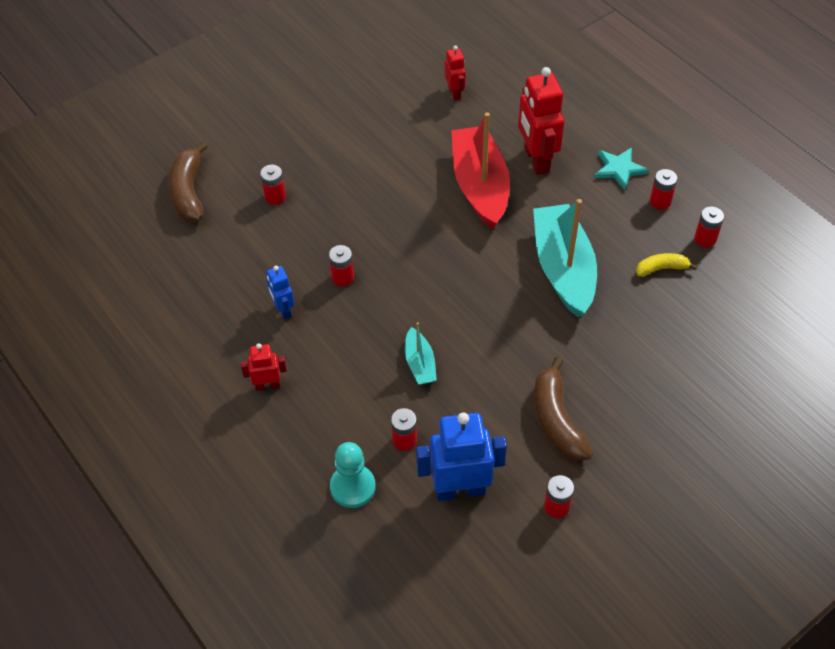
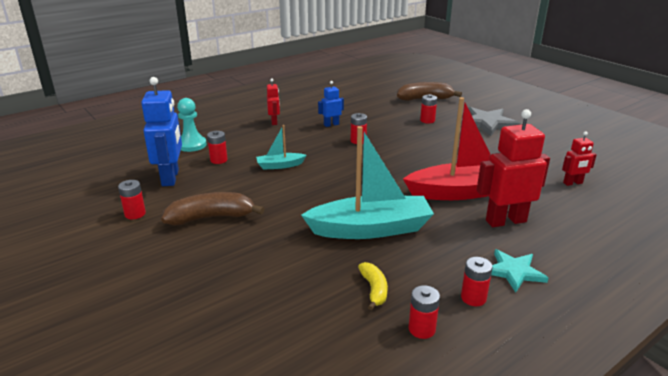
camera: 90 degrees right, 25 degrees down
none -> grey star [461,107,520,136]

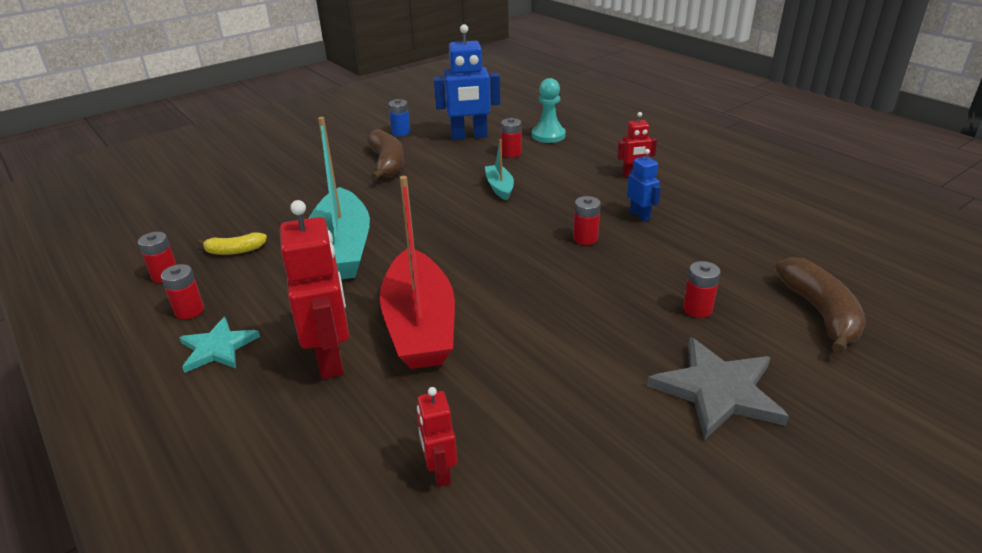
camera: 90 degrees right, 5 degrees up
red battery [118,180,146,219] -> blue battery [388,99,410,136]

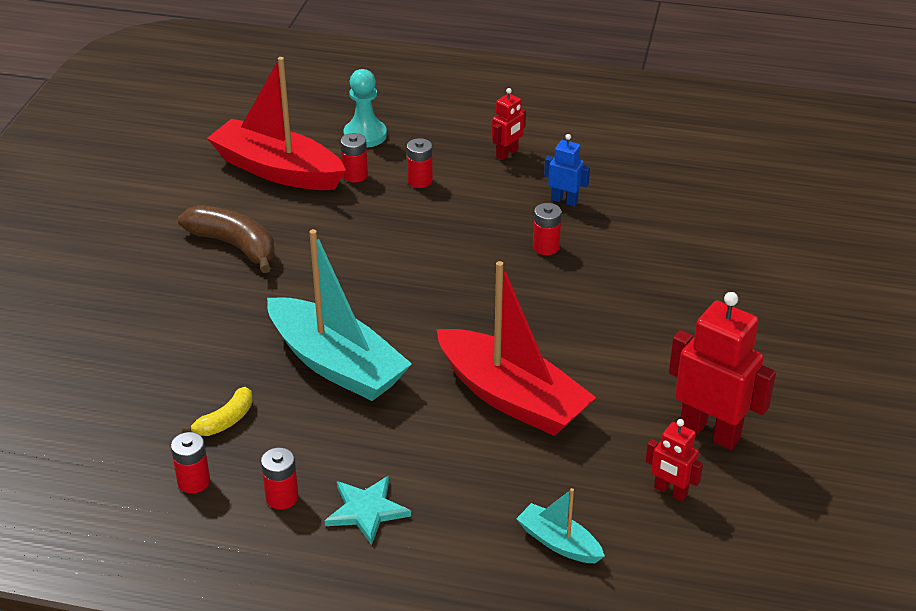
camera: 40 degrees left, 5 degrees up
red robot [280,200,349,379] -> red robot moved to [669,292,776,450]
blue battery [388,99,410,136] -> none
blue robot [433,24,500,140] -> red boat [207,57,346,190]
turquoise boat [485,139,514,201] -> turquoise boat moved to [516,488,605,563]
grey star [647,337,789,440] -> none
red battery [683,261,721,318] -> red battery moved to [407,138,433,188]
brown banana [775,257,866,354] -> none

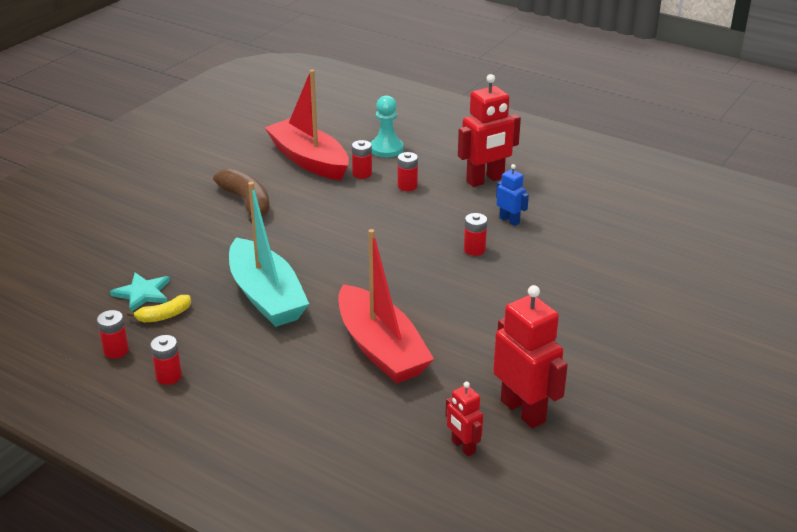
camera: 20 degrees right, 5 degrees down
turquoise star [325,476,411,545] -> turquoise star moved to [110,272,170,311]
red robot [492,88,526,160] -> red robot [458,74,521,187], size x1.88
turquoise boat [516,488,605,563] -> none

